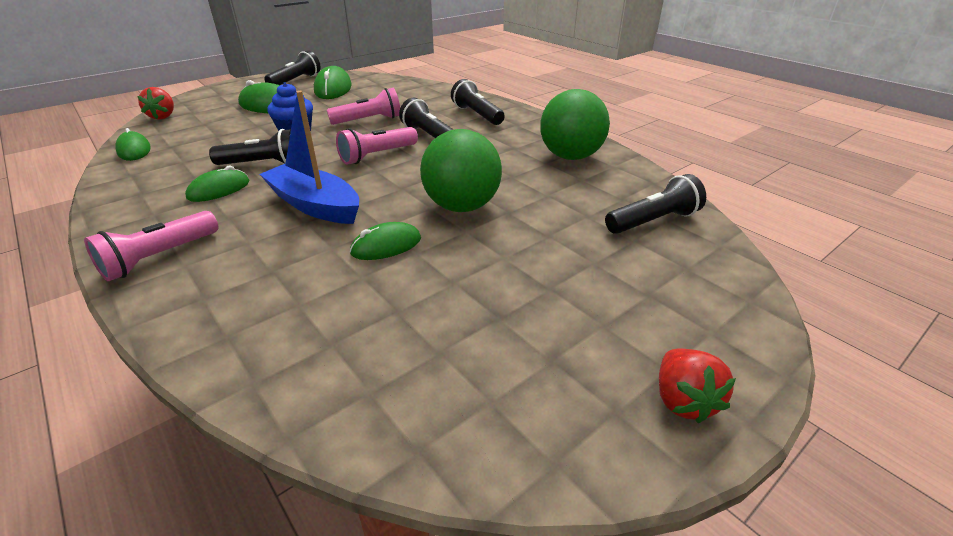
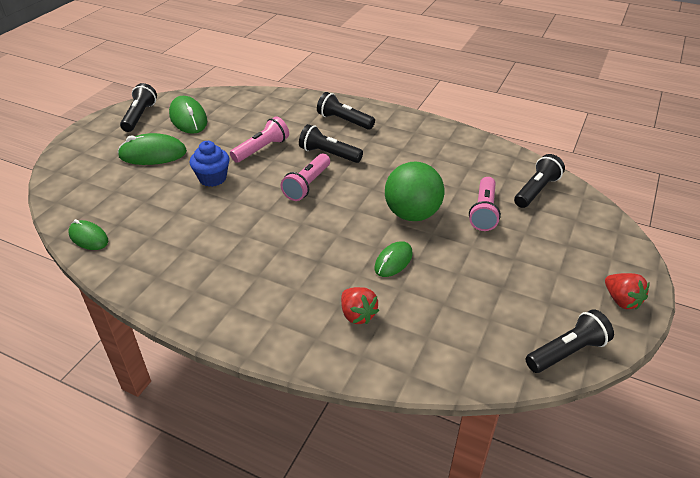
camera: 25 degrees left, 5 degrees up
pink flashlight [84,211,218,281] -> pink flashlight moved to [469,177,501,231]
red strawberry [137,87,174,120] -> red strawberry moved to [341,287,379,324]
green mouse [185,166,249,202] -> none
black flashlight [209,129,291,165] -> black flashlight moved to [526,309,614,373]
blue boat [260,91,359,224] -> none
green ball [540,89,610,160] -> none

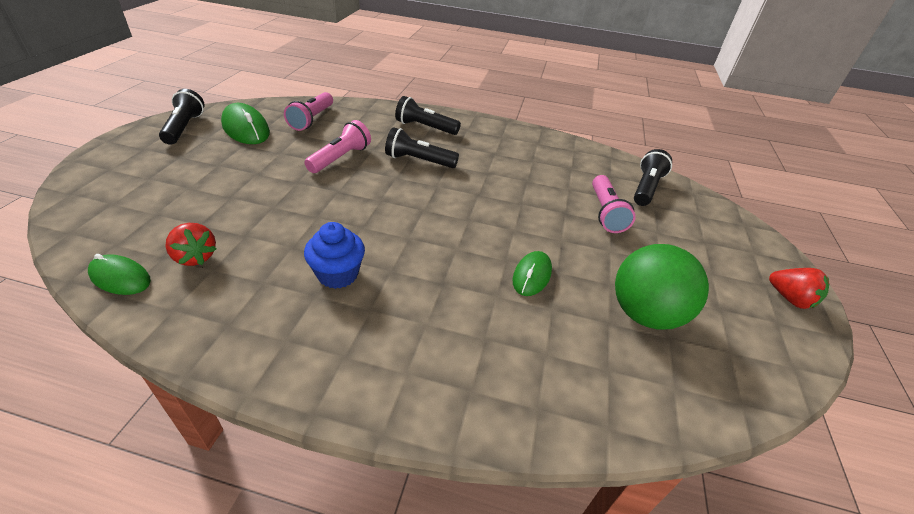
camera: 15 degrees left, 0 degrees up
green mouse [118,133,187,165] -> none
blue cupcake [189,141,230,187] -> blue cupcake moved to [304,222,365,289]
pink flashlight [280,154,330,201] -> pink flashlight moved to [284,92,333,131]
red strawberry [341,287,379,324] -> red strawberry moved to [165,223,216,266]
green ball [385,162,445,221] -> green ball moved to [615,244,709,330]
black flashlight [526,309,614,373] -> none

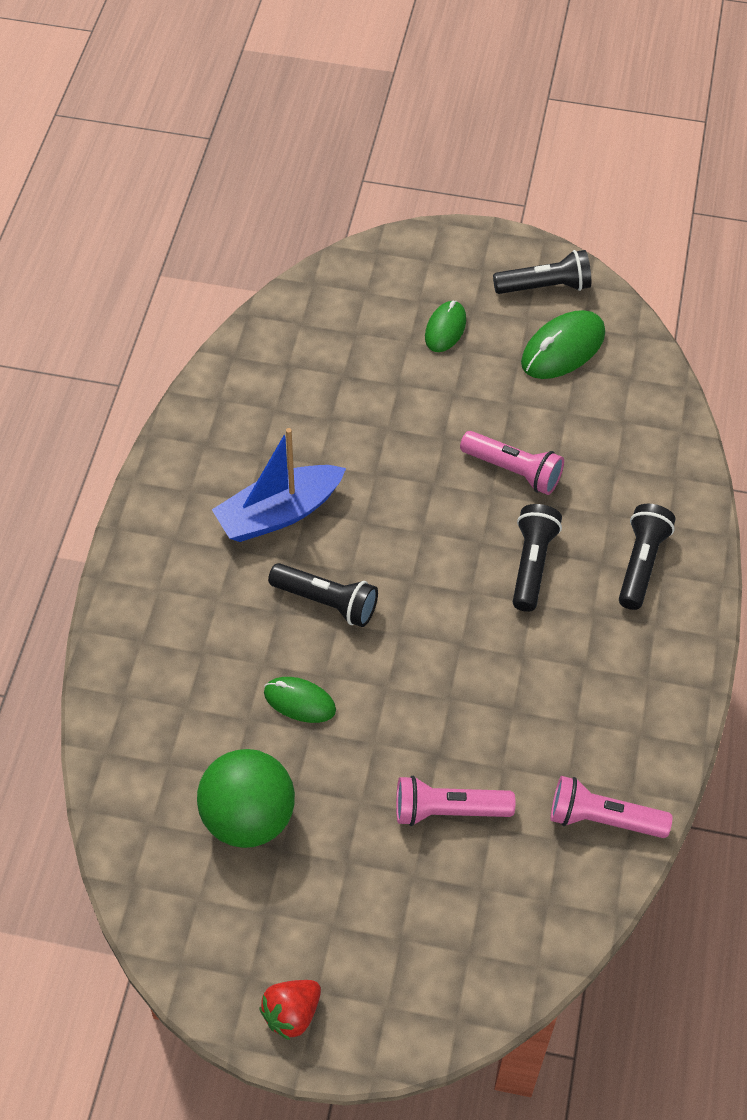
camera: 90 degrees right, 15 degrees up
green mouse [88,254,151,295] -> green mouse moved to [425,301,466,352]
red strawberry [165,223,216,266] -> none
pink flashlight [284,92,333,131] -> pink flashlight moved to [551,776,672,838]
blue cupcake [304,222,365,289] -> blue boat [212,428,346,542]
black flashlight [634,149,672,206] -> black flashlight moved to [268,563,378,627]

